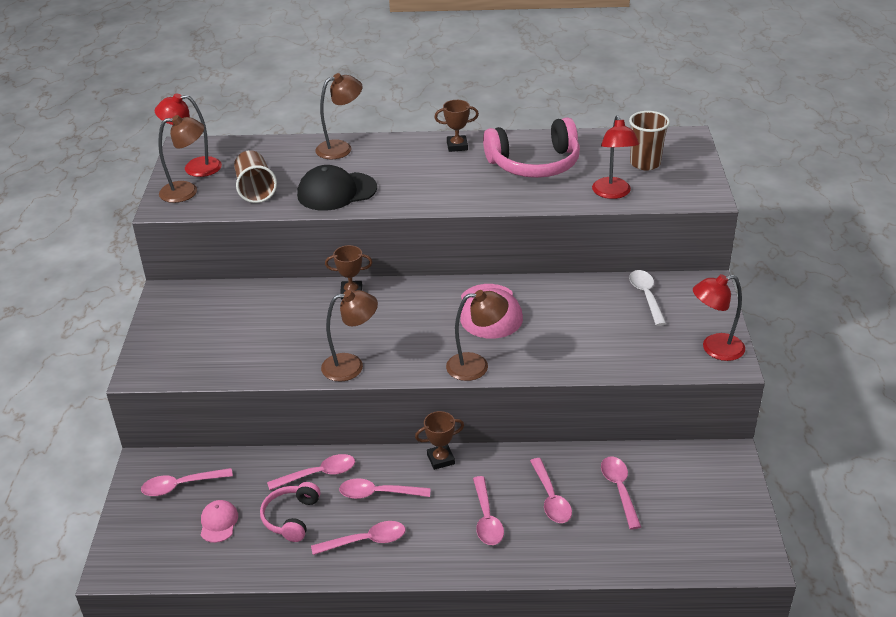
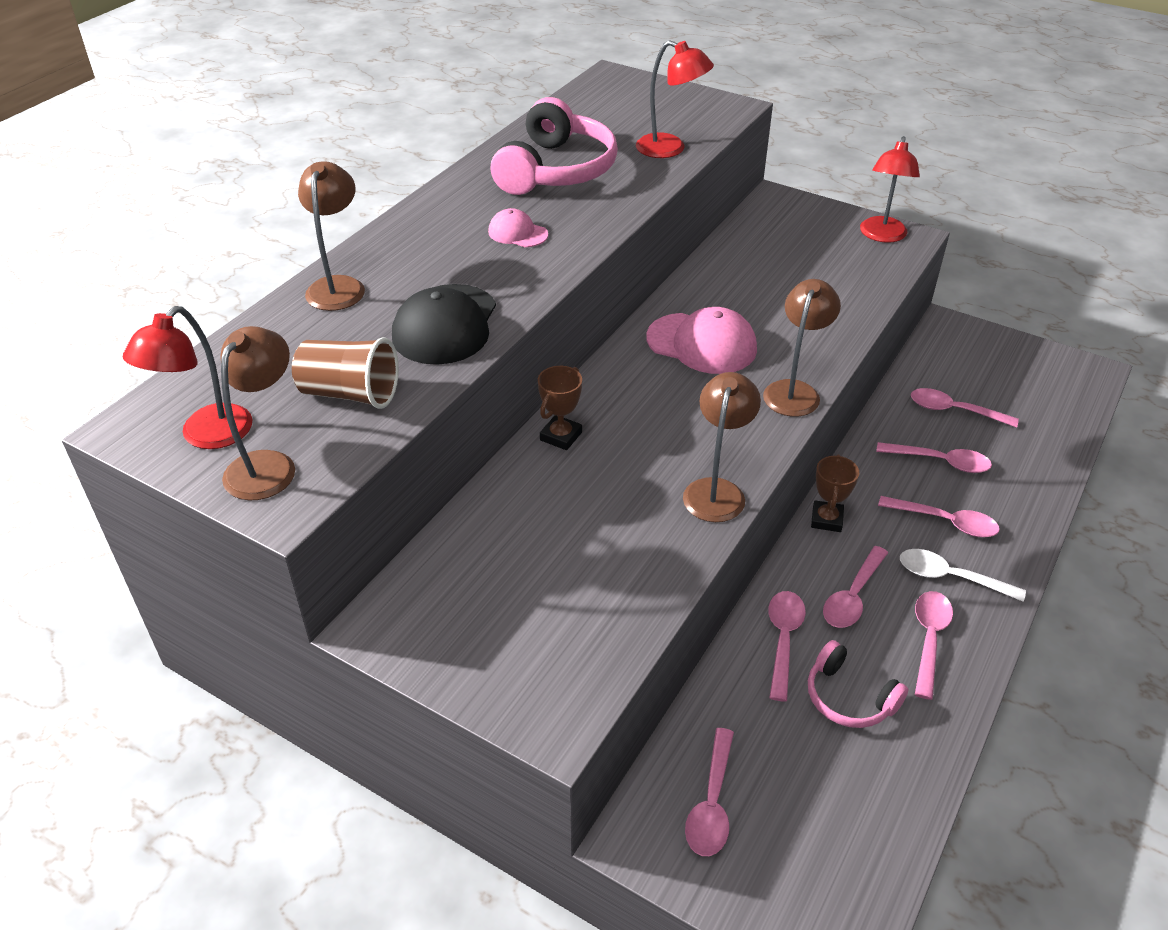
camera: 60 degrees left, 5 degrees up
pink cap [201,500,238,543] -> pink cap moved to [488,208,548,247]
brown trophy [435,100,479,152] -> none
brown cup [629,111,670,170] -> none
white spoon [629,270,666,326] -> white spoon moved to [900,549,1026,602]

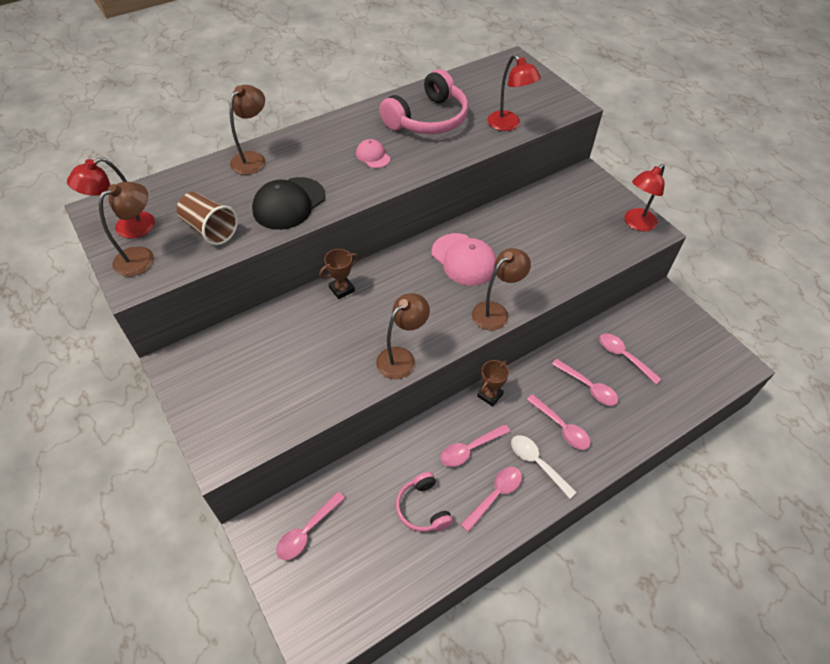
camera: 25 degrees right, 10 degrees up
pink spoon [768,591,806,702] -> none

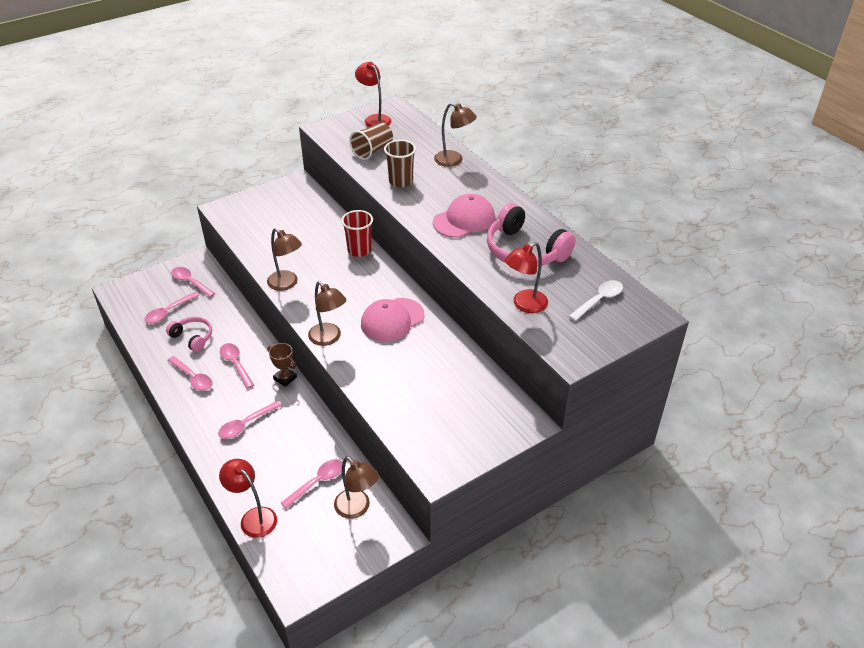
camera: 90 degrees right, 10 degrees down
brown lamp [99,182,154,277] -> brown lamp moved to [334,456,379,519]
black cap [252,177,325,230] -> brown cup [384,140,416,188]
brown trophy [319,249,359,299] -> red cup [341,210,373,257]
pink cap [356,139,390,168] -> pink cap [433,194,495,238], size x1.85
pink headphones [396,472,453,532] -> pink headphones turned 60 degrees clockwise [166,317,212,352]
white spoon [511,435,577,499] -> white spoon moved to [569,280,623,321]
pink spoon [552,359,618,406] -> pink spoon moved to [144,292,199,323]
red lamp [624,164,665,231] -> red lamp moved to [219,459,277,538]

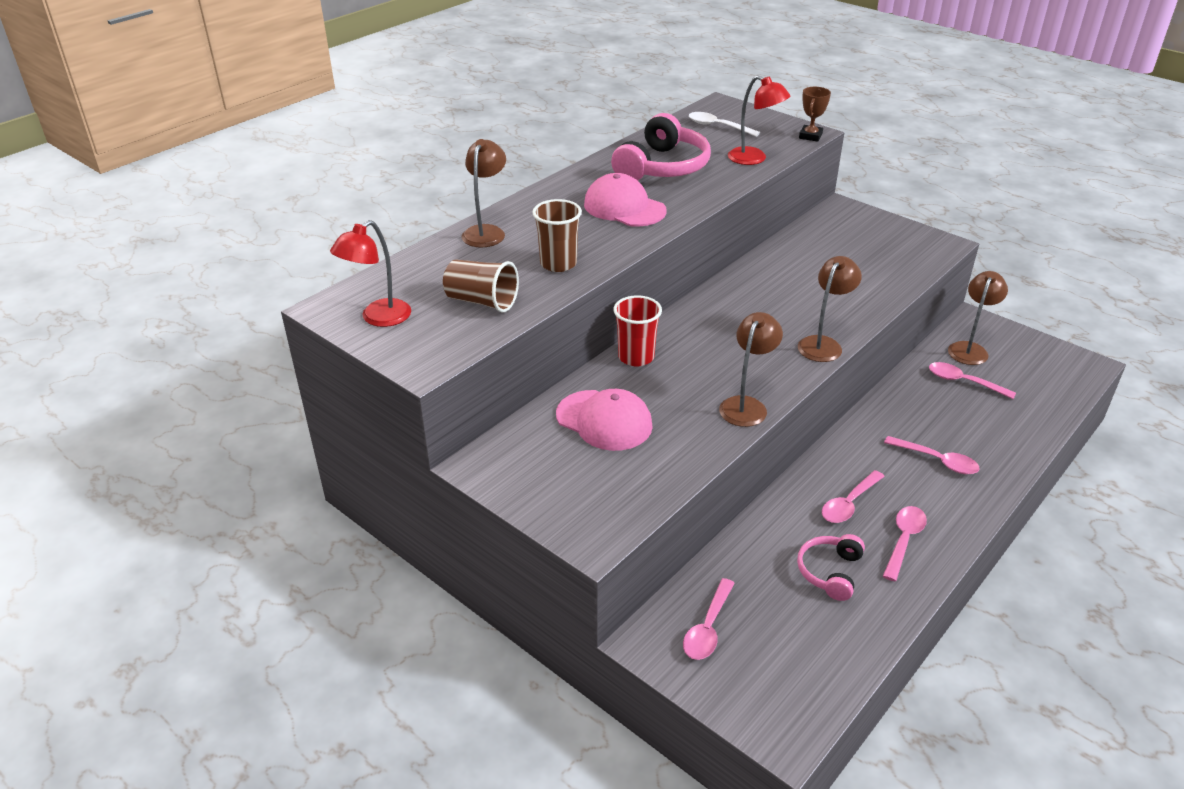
camera: 105 degrees left, 5 degrees down
pink spoon [144,292,199,323] -> none
red lamp [219,459,277,538] -> none
brown trophy [268,343,297,387] -> brown trophy moved to [799,87,831,142]
pink cap [361,298,424,342] -> pink cap moved to [556,389,653,451]

